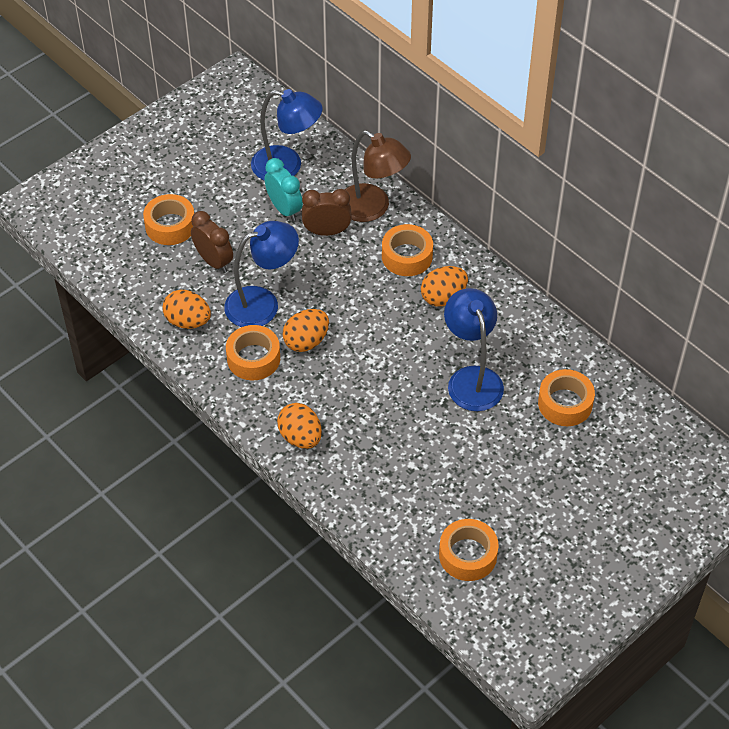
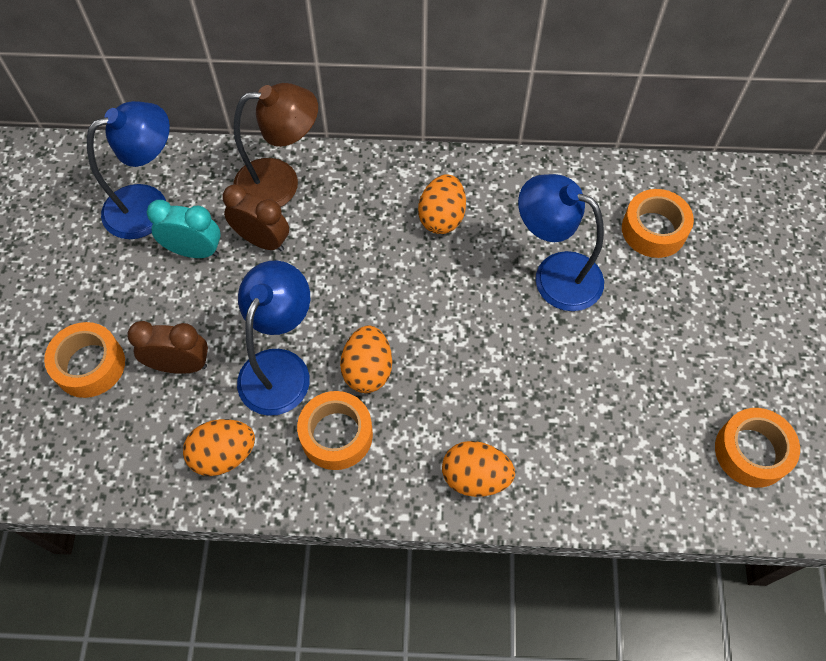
camera: 45 degrees left, 10 degrees up
brown clock [302,189,352,236] -> brown clock turned 75 degrees clockwise [222,184,289,252]
orange tape [382,224,433,276] -> none

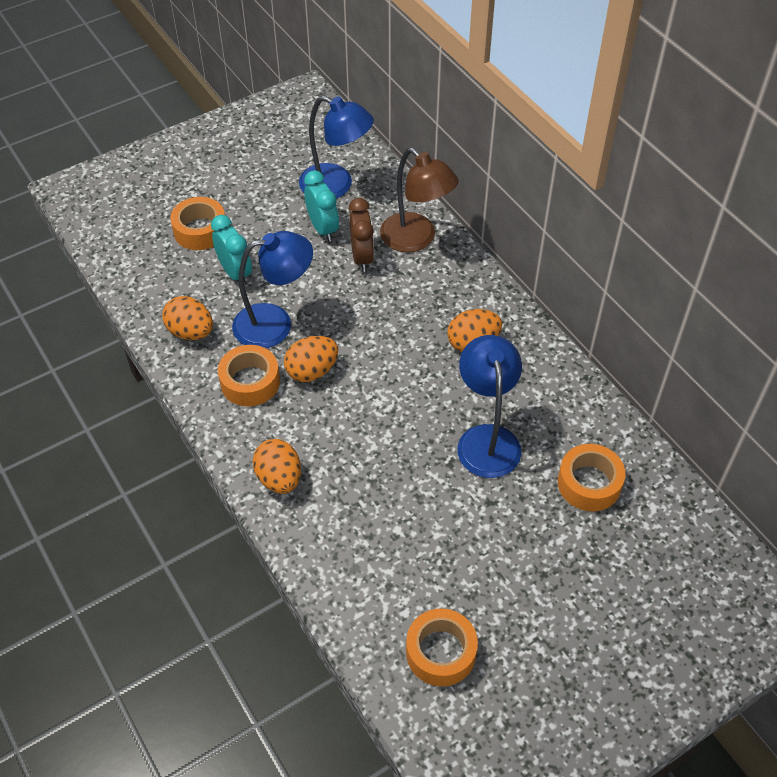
camera: 55 degrees right, 10 degrees down
brown clock [127,321,208,374] -> turquoise clock [211,215,252,285]

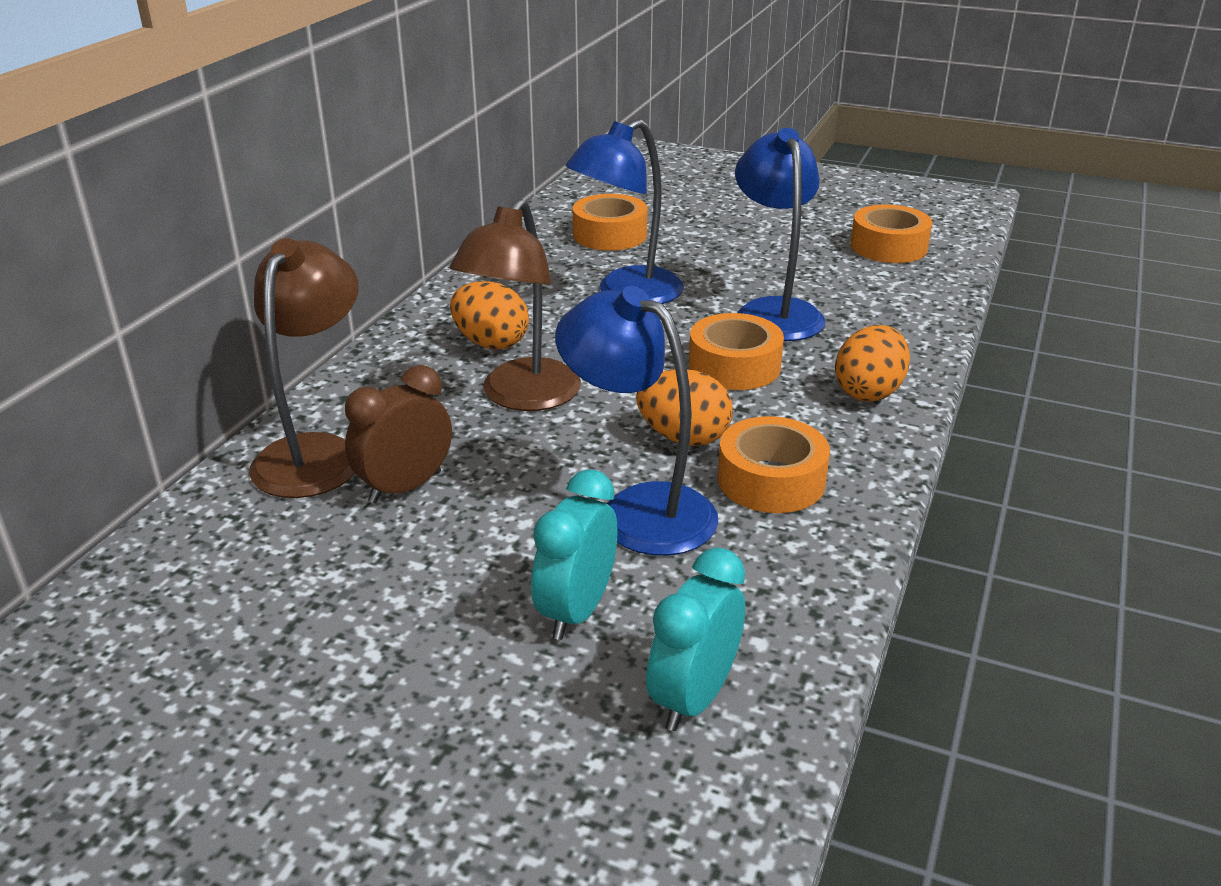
camera: 125 degrees left, 20 degrees down
orange egg [162,296,213,340] -> none
orange tape [170,197,225,250] -> orange tape moved to [689,313,784,390]
blue lamp [299,96,374,199] -> blue lamp moved to [735,128,825,341]
turquoise clock [304,170,339,241] -> turquoise clock moved to [646,547,745,731]
none -> brown lamp [449,198,581,411]

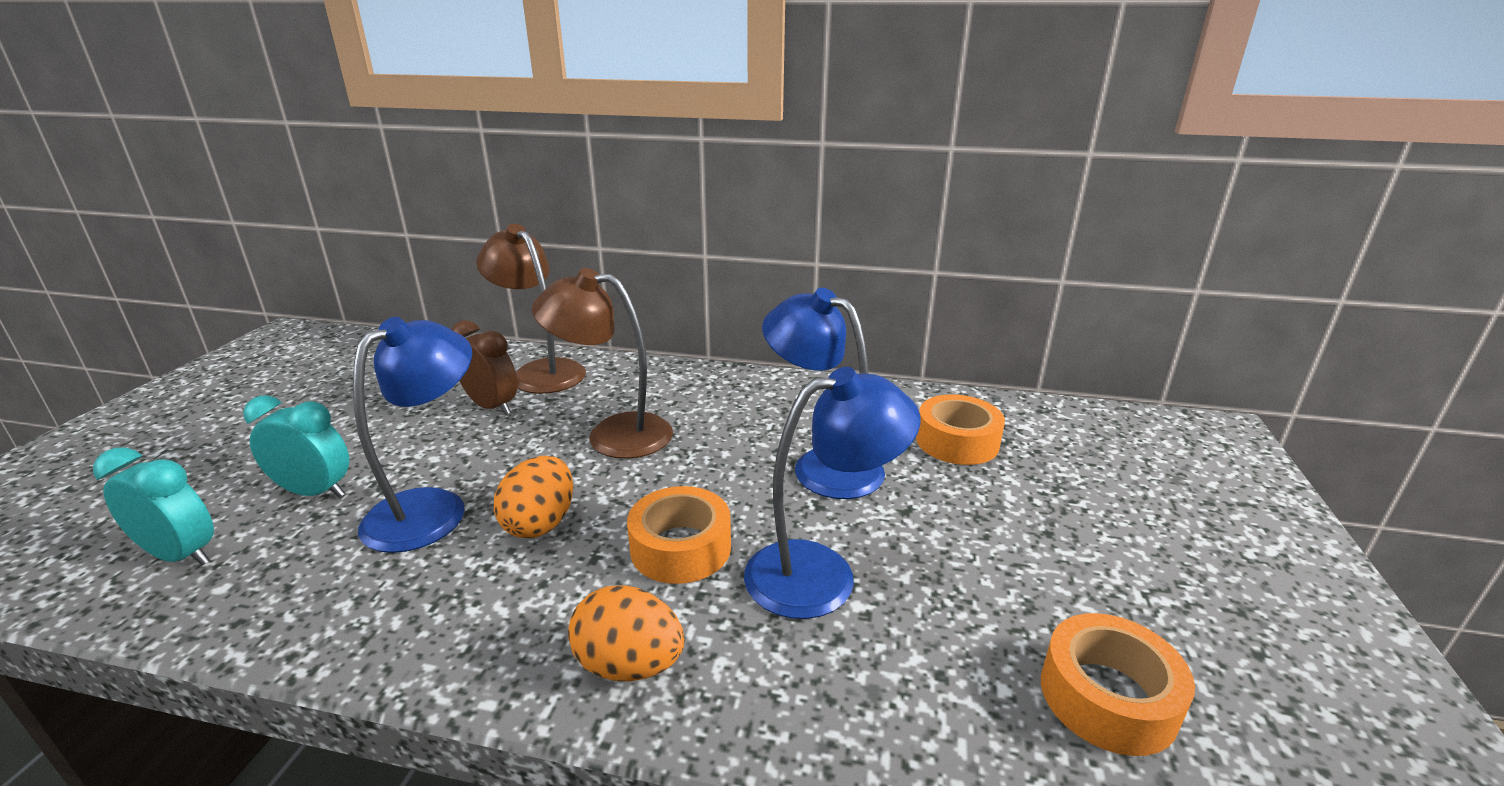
camera: 80 degrees right, 5 degrees down
brown lamp [249,238,359,498] -> brown lamp turned 135 degrees counterclockwise [476,224,586,394]
orange egg [450,281,529,349] -> none
orange tape [718,416,830,513] -> none

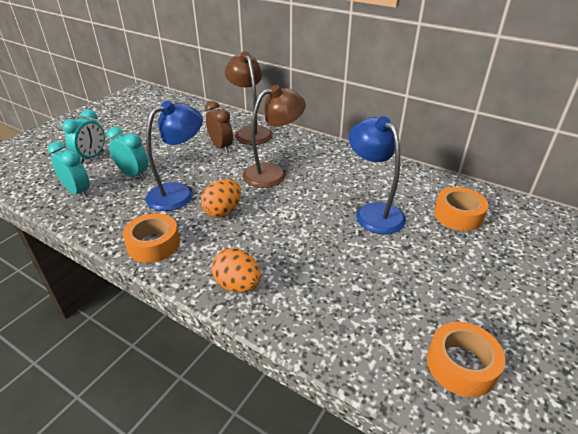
camera: 20 degrees right, 10 degrees up
brown lamp [532,268,673,459] -> brown lamp turned 120 degrees clockwise [243,85,306,188]
orange tape [627,486,731,584] -> orange tape moved to [123,213,180,263]
blue lamp [744,367,920,619] -> none
none -> turquoise clock [62,109,105,164]

